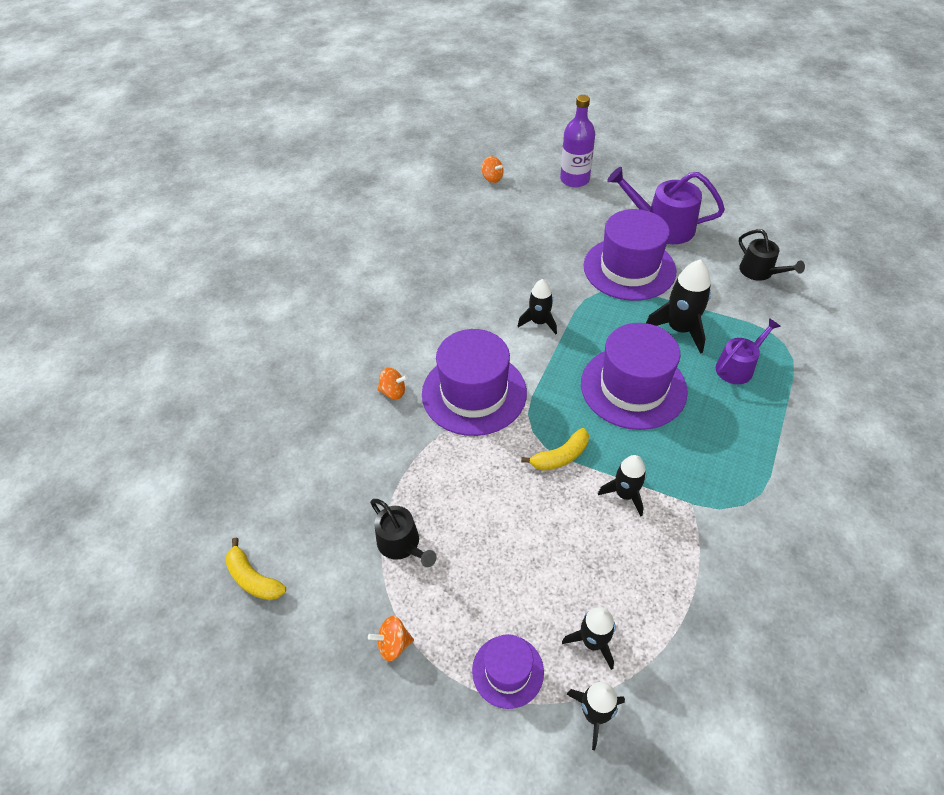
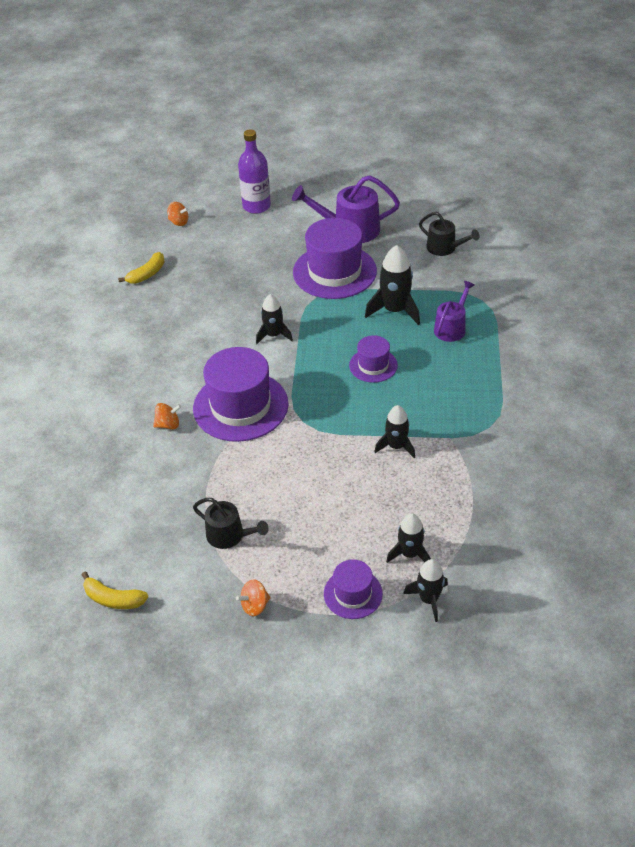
camera: 20 degrees left, 5 degrees down
yellow banana [521,428,589,471] -> yellow banana moved to [118,252,165,284]
purple hat [581,323,688,430] -> purple hat [349,335,398,383], size x0.52

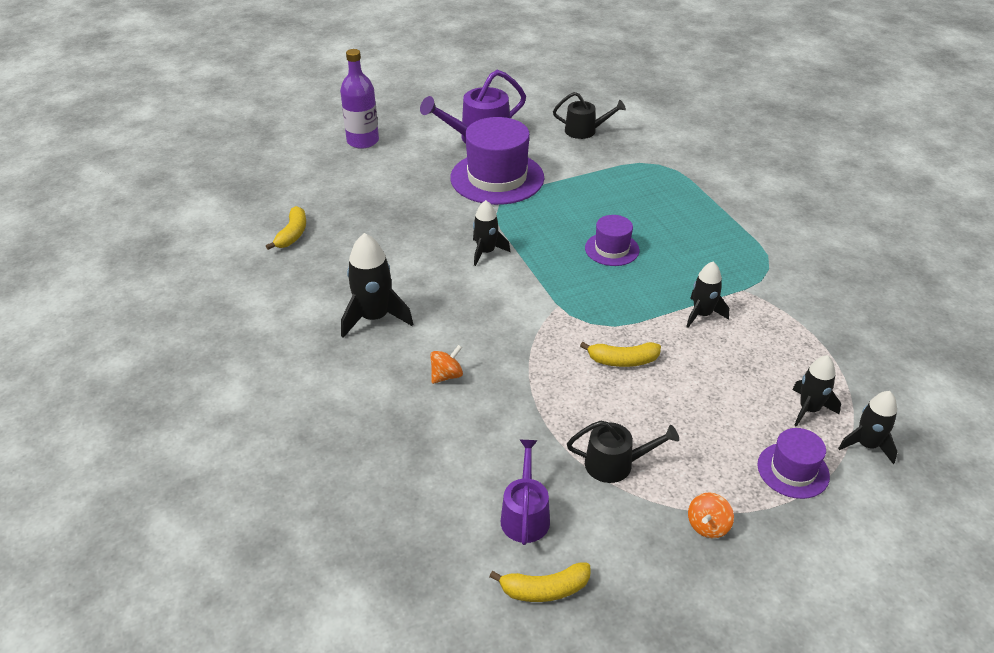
camera: 30 degrees left, 5 degrees down
orange spinning top [167,202,188,226] -> none
purple hat [193,347,288,442] -> none
black rocket [365,245,420,325] -> black rocket moved to [341,233,413,338]
purple watering can [434,281,475,342] -> purple watering can moved to [501,440,550,545]
none -> yellow banana [580,342,661,367]

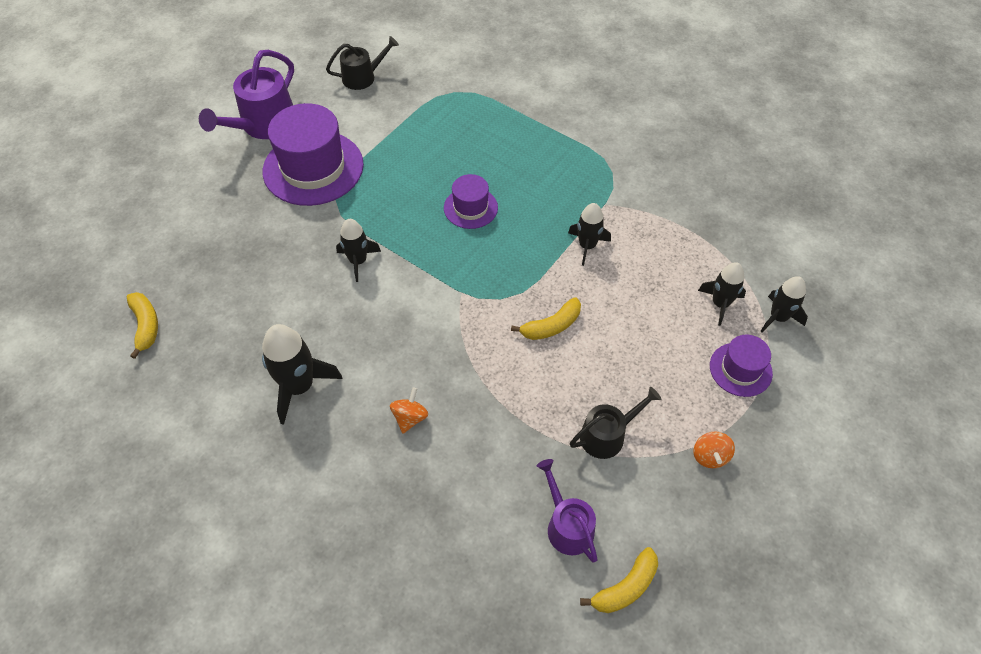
camera: 30 degrees left, 15 degrees up
purple bottle [340,49,379,149] -> none

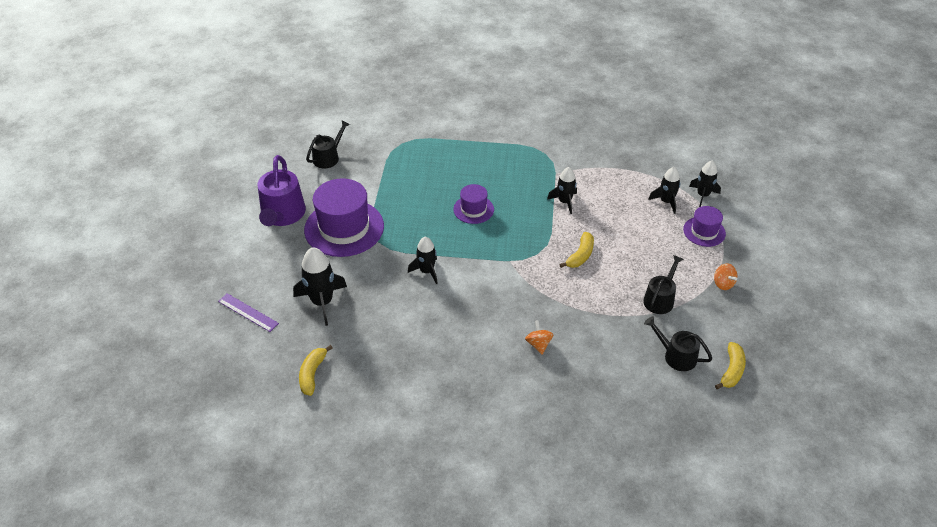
camera: 30 degrees left, 10 degrees down
yellow banana [127,292,158,359] -> yellow banana turned 120 degrees counterclockwise [299,345,333,396]
black rocket [262,324,342,425] -> black rocket moved to [293,247,347,326]
purple watering can [537,459,598,563] -> black watering can [644,316,712,371]
none -> purple ruler [218,293,279,332]

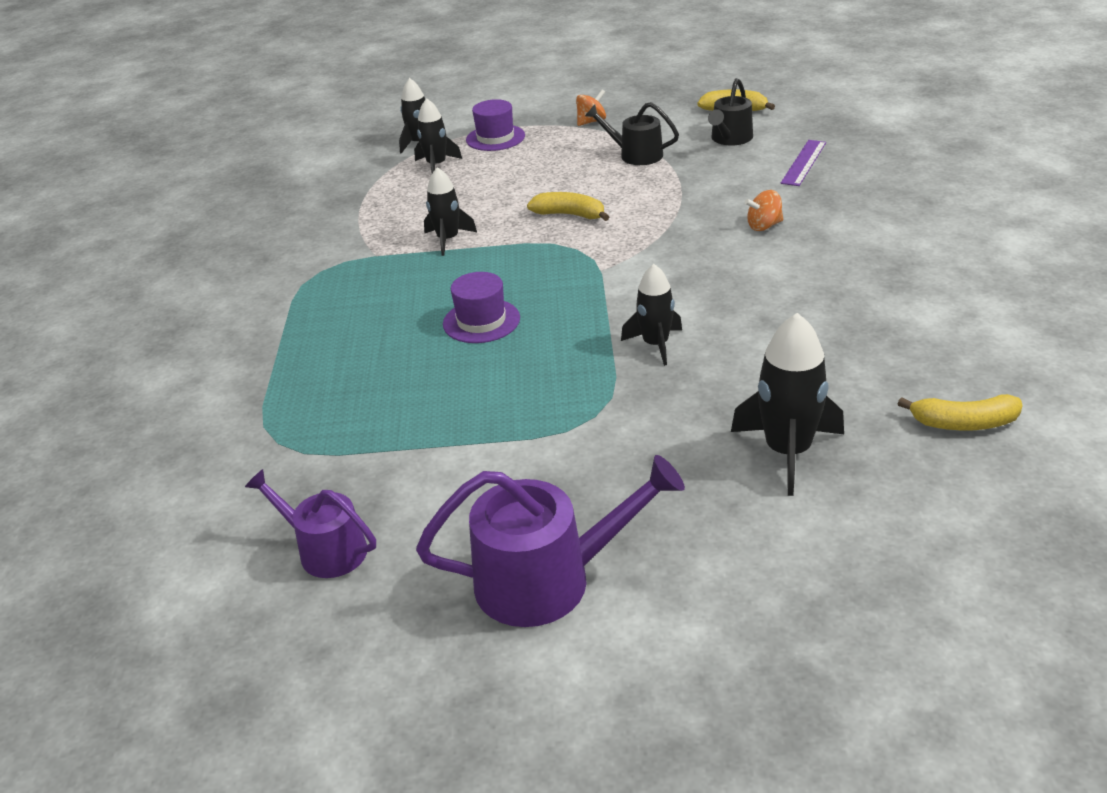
camera: 95 degrees left, 10 degrees down
purple ruler [218,293,279,332] -> purple ruler moved to [781,140,826,186]
purple hat [304,178,384,257] -> none
black watering can [306,120,350,169] -> purple watering can [245,469,376,578]

